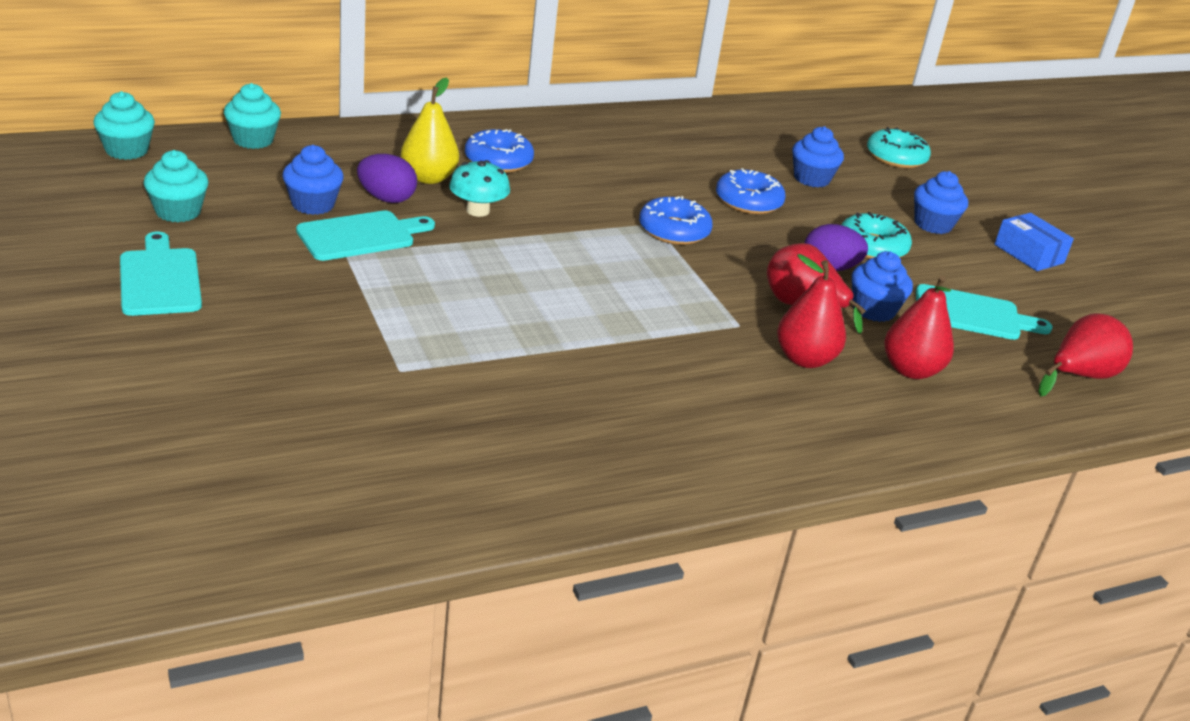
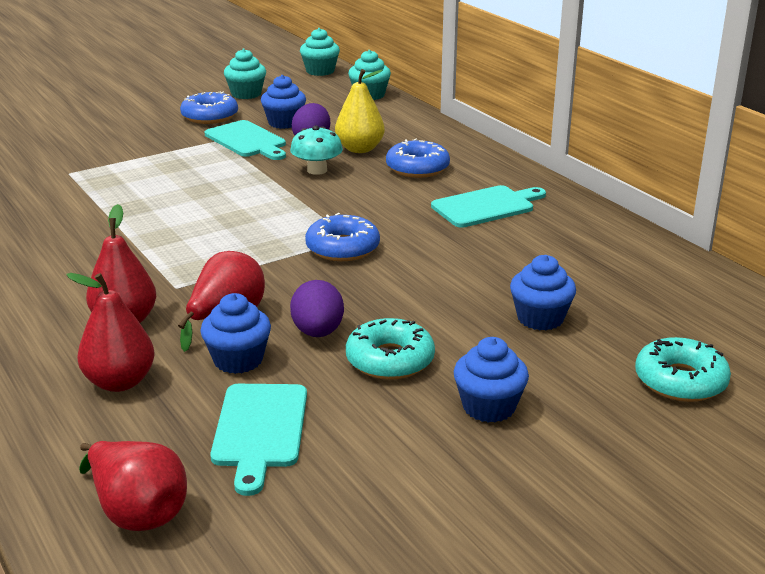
camera: 85 degrees right, 5 degrees down
turquoise cutting board [120,231,202,316] -> turquoise cutting board moved to [431,185,546,228]
blue donut [716,168,786,214] -> blue donut moved to [180,92,238,124]
blue box [995,213,1074,271] -> none

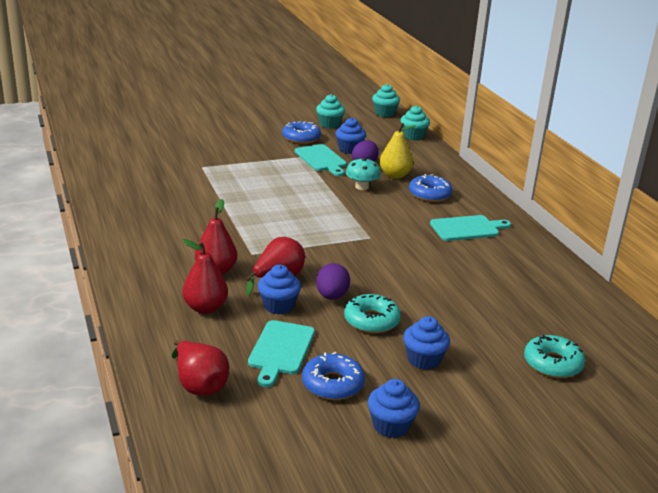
camera: 10 degrees right, 0 degrees up
blue donut [305,213,380,261] -> blue donut moved to [302,352,365,400]
blue cupcake [510,255,576,330] -> blue cupcake moved to [368,379,420,438]

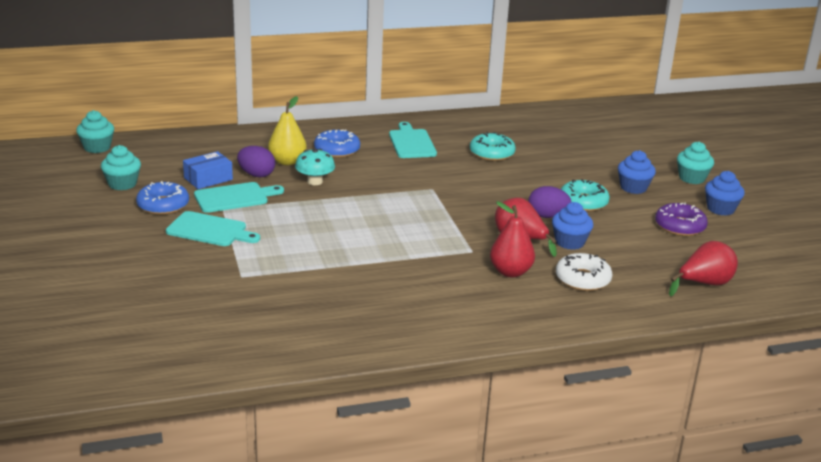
camera: 85 degrees left, 0 degrees up
red pear [182,239,228,314] -> white donut [556,253,613,291]
turquoise cutting board [248,320,315,387] -> turquoise cutting board moved to [166,211,260,246]
blue donut [302,352,365,400] -> purple donut [655,202,708,236]
blue cupcake [335,118,366,154] -> blue box [183,151,233,189]
turquoise cupcake [400,105,430,140] -> turquoise cupcake moved to [677,141,714,184]
turquoise donut [524,335,585,378] -> turquoise donut moved to [470,132,516,161]

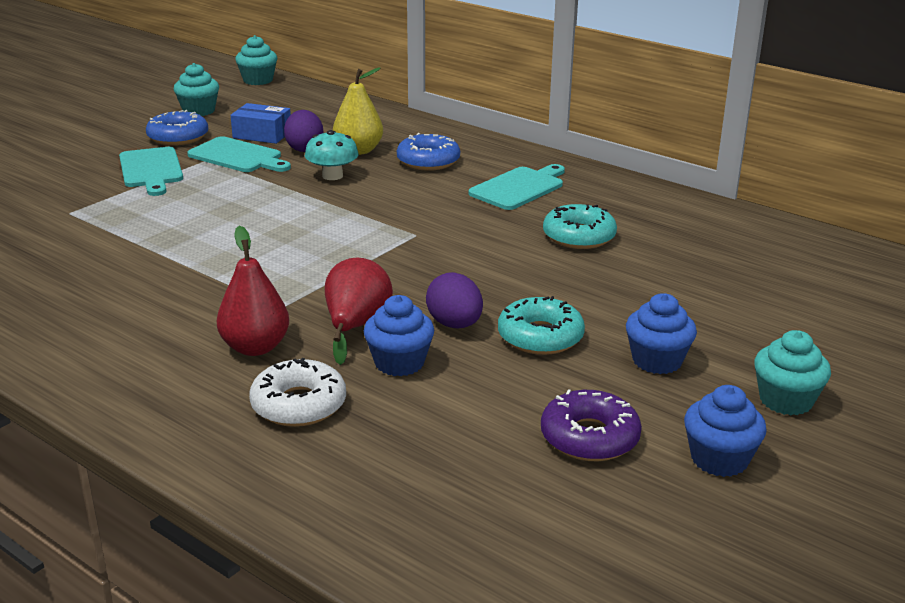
camera: 55 degrees right, 0 degrees up
red pear [669,241,738,296] -> none

